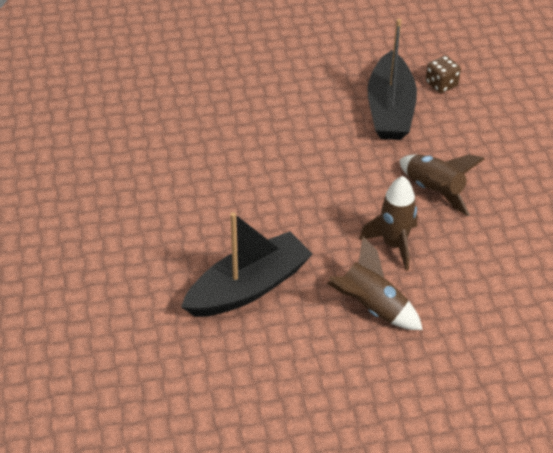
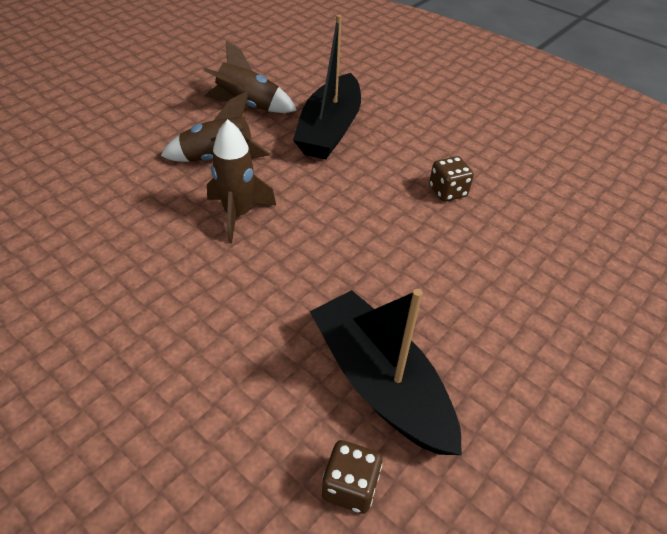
camera: 140 degrees right, 0 degrees up
brown rocket [399,154,485,216] -> brown rocket moved to [203,41,297,113]
none -> brown dice [429,156,474,202]

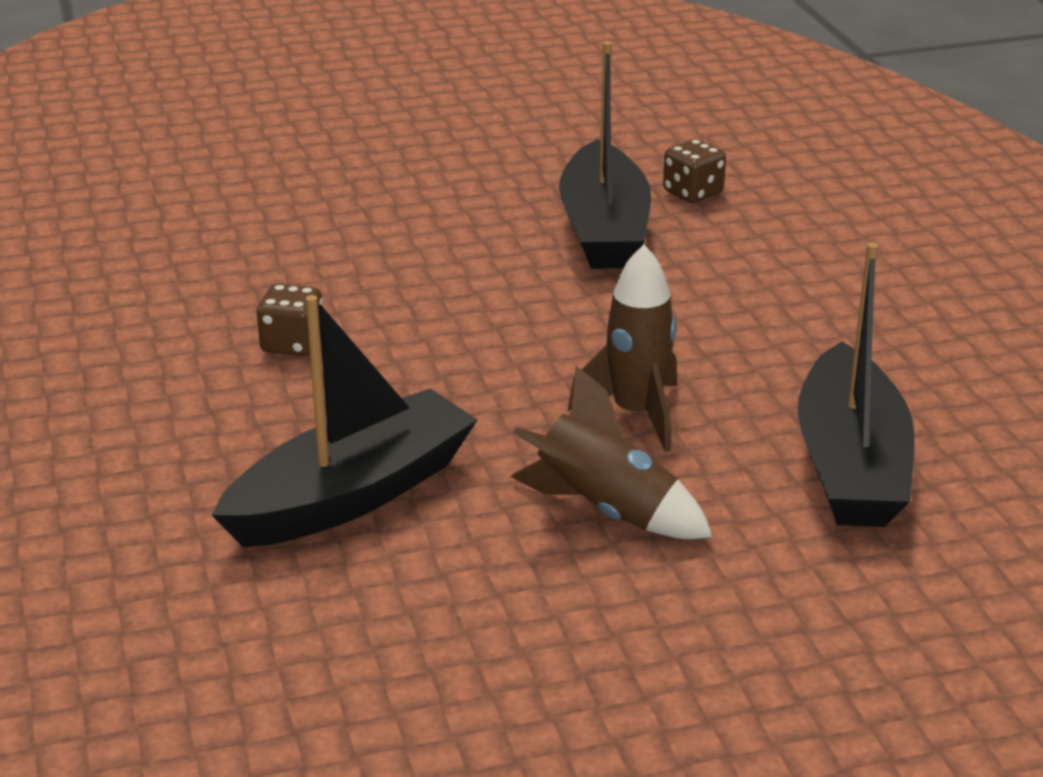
camera: 145 degrees left, 15 degrees down
brown rocket [203,41,297,113] -> none
none -> black boat [798,242,915,527]

